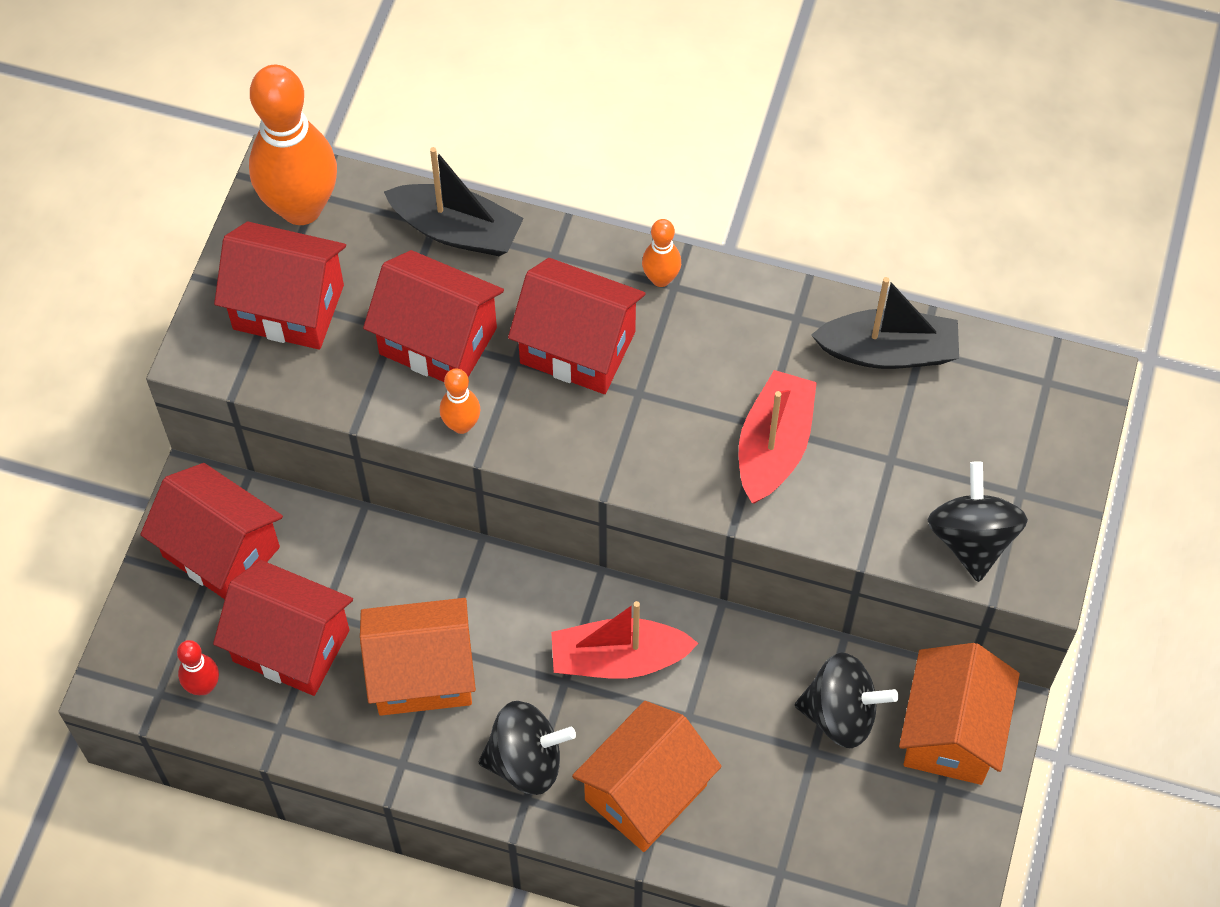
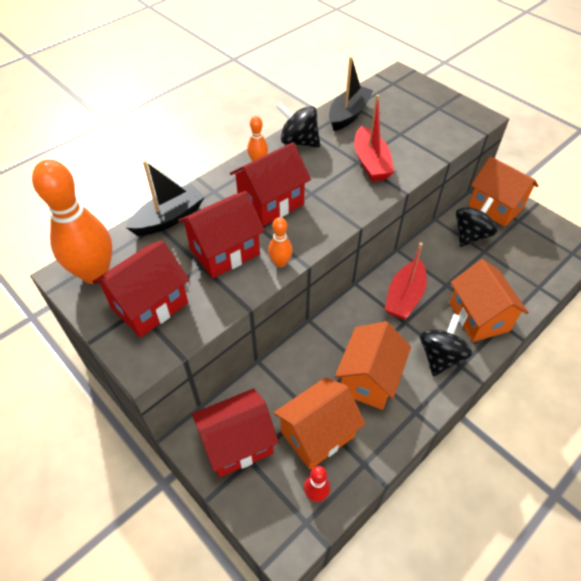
camera: 60 degrees left, 10 degrees down
red house [213,560,353,696] -> orange house [273,377,366,470]
red boat [739,370,817,504] -> red boat turned 150 degrees counterclockwise [354,95,394,182]
black spinning top [928,461,1028,582] -> black spinning top moved to [277,102,320,147]

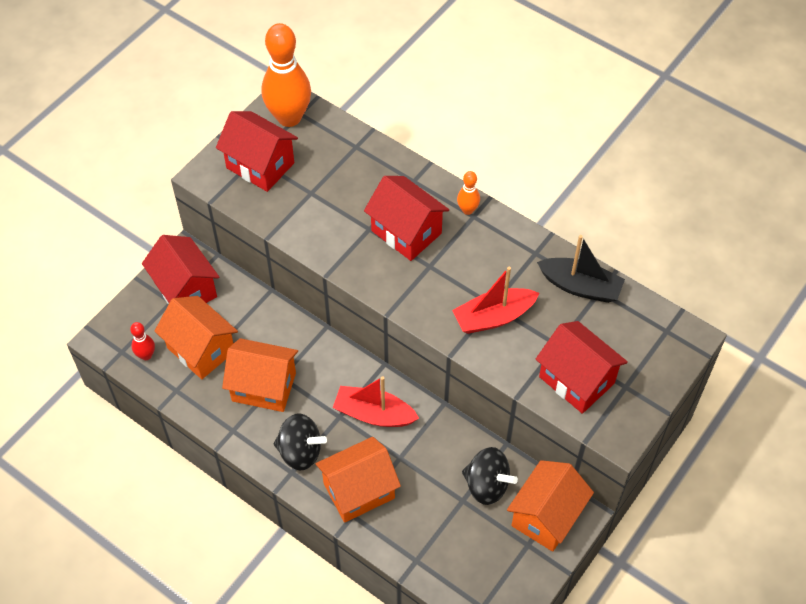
camera: 80 degrees right, 5 degrees up
black boat [126,160,204,236] -> none
red house [178,191,265,278] -> red house moved to [536,321,628,414]
orange bowling pin [268,217,293,267] -> none
black spinning top [277,102,320,147] -> none

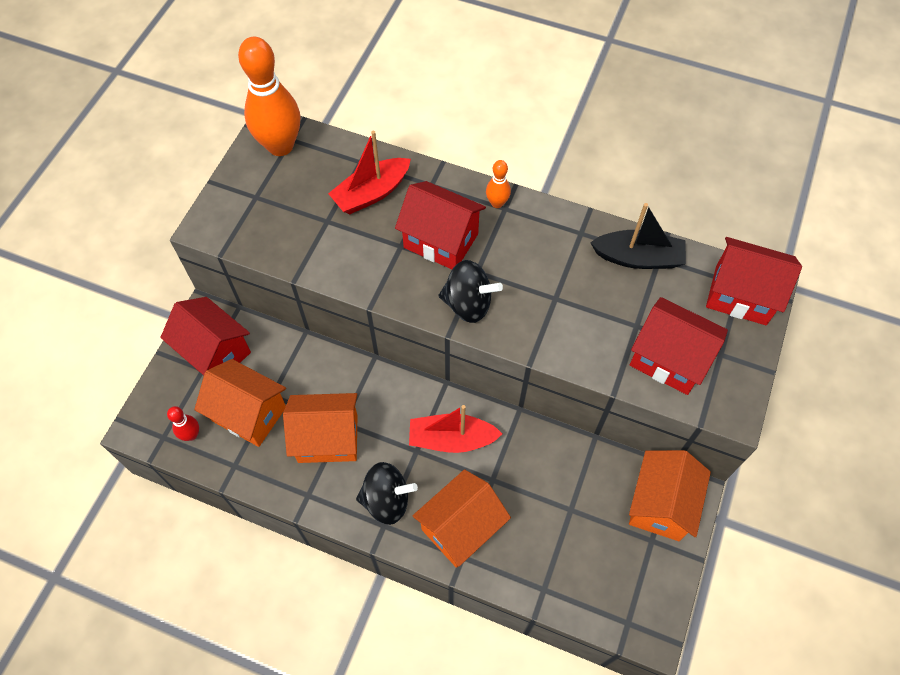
camera: 15 degrees left, 5 degrees up
red house [216,111,298,192] -> red house moved to [706,237,802,325]
red boat [452,267,539,334] -> red boat moved to [328,131,411,214]
black spinning top [462,447,518,505] -> black spinning top moved to [438,260,503,323]

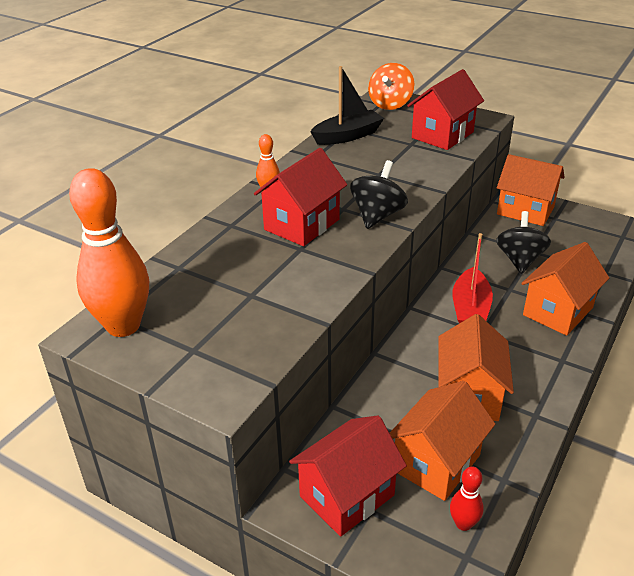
camera: 80 degrees left, 25 degrees down
red boat [328,131,411,214] -> none
black spinning top [356,462,418,525] -> black spinning top moved to [496,211,551,274]
orange house [413,469,511,568] -> orange house turned 75 degrees clockwise [521,242,609,336]
black boat [590,203,686,269] -> black boat turned 45 degrees clockwise [310,66,384,145]
red house [706,237,802,325] -> orange spinning top [368,63,415,110]

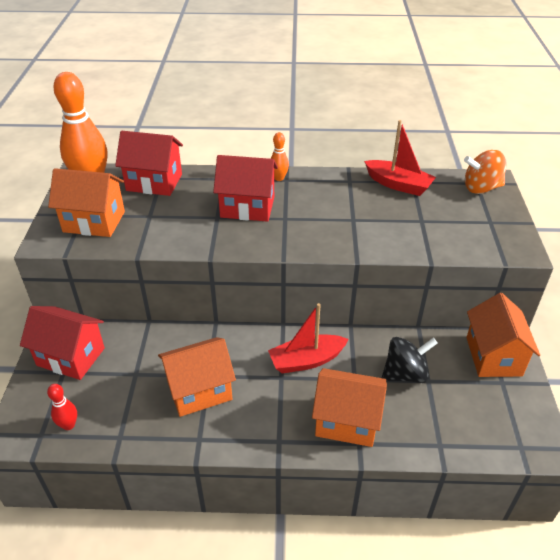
camera: 60 degrees right, 5 degrees up
black boat [310,66,384,145] -> red boat [364,120,436,196]
black spinning top [350,160,408,229] -> none
orange house [390,381,495,501] -> orange house moved to [48,168,125,237]
red house [407,69,484,150] -> red house moved to [115,131,183,196]

